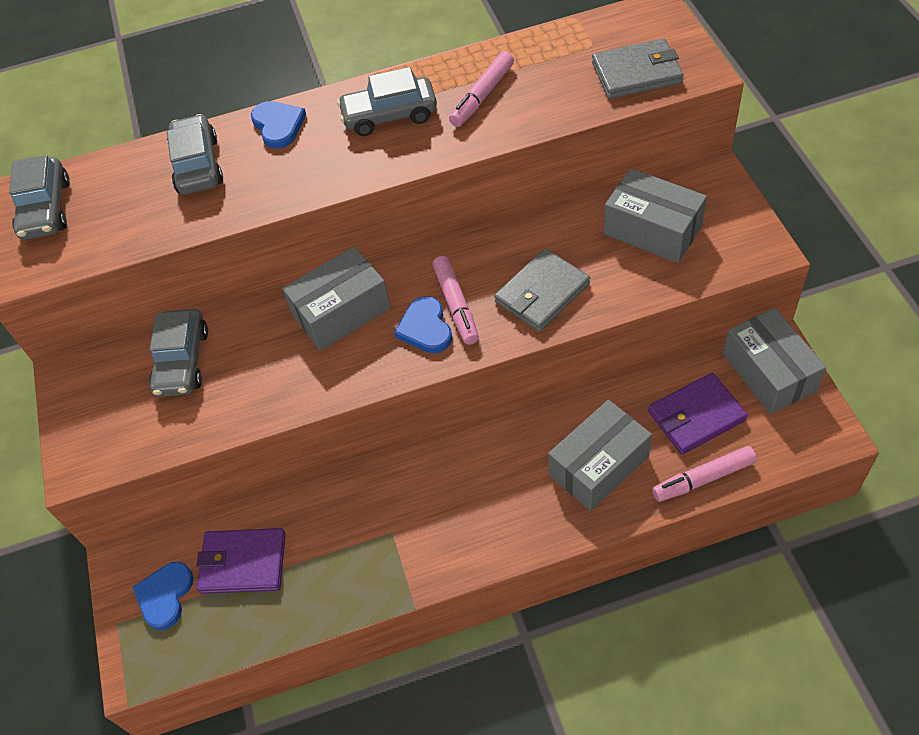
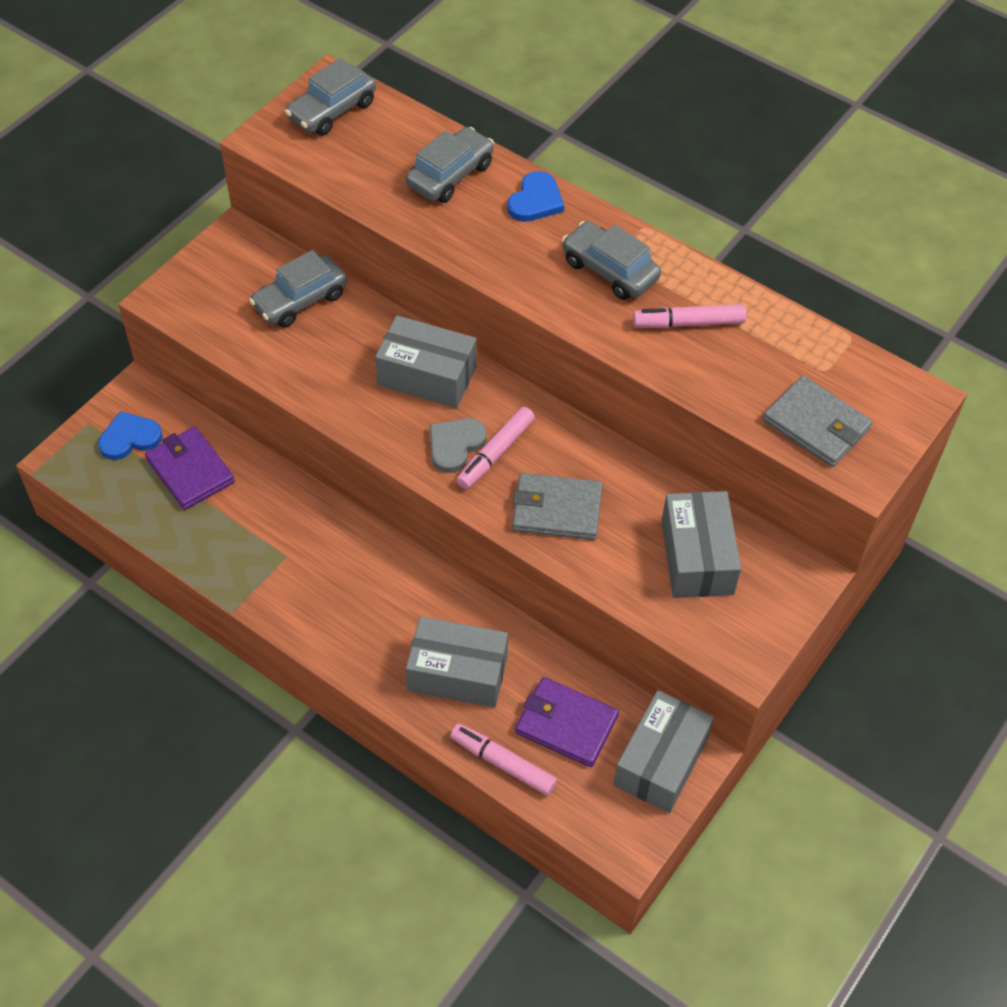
camera: 45 degrees right, 0 degrees up
blue heart [394,296,452,353] -> grey heart [430,418,487,473]

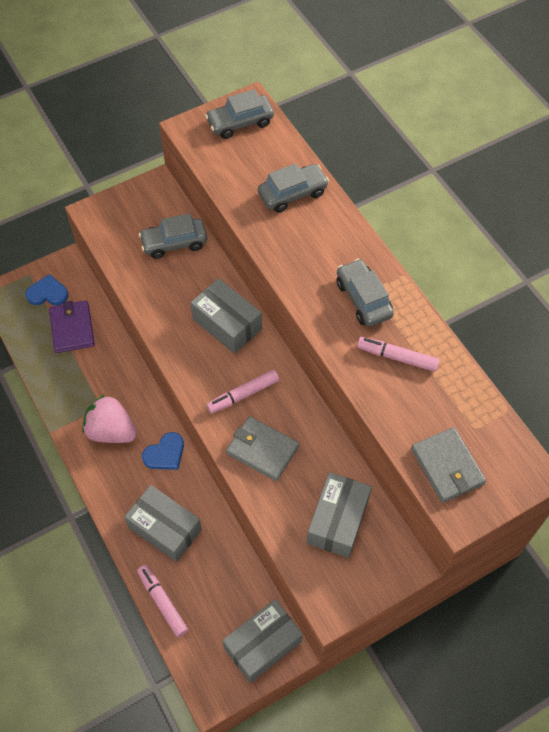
camera: 25 degrees right, 5 degrees up
grey heart [430,418,487,473] -> none
blue heart [507,171,564,222] -> blue heart moved to [142,432,184,470]
purple wallet [515,677,619,767] -> none
none -> pink strawberry [82,394,137,443]

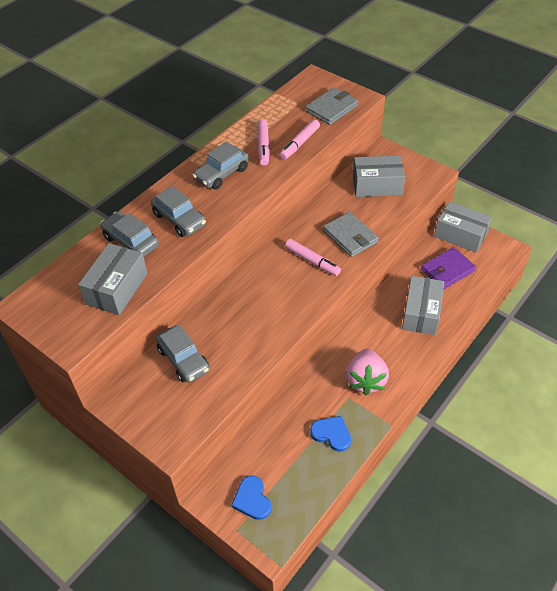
camera: 110 degrees left, 10 degrees down
purple wallet [49,300,95,353] -> purple wallet moved to [421,247,476,289]
pink marker [137,565,188,637] -> pink marker moved to [279,119,320,160]
blue heart [142,432,184,470] -> blue heart moved to [310,416,351,452]
grey box [190,278,262,354] -> grey box moved to [78,243,148,315]
grey car [205,89,274,139] -> grey car moved to [151,186,206,237]
grey wallet [226,416,299,481] -> grey wallet turned 45 degrees counterclockwise [323,212,379,257]

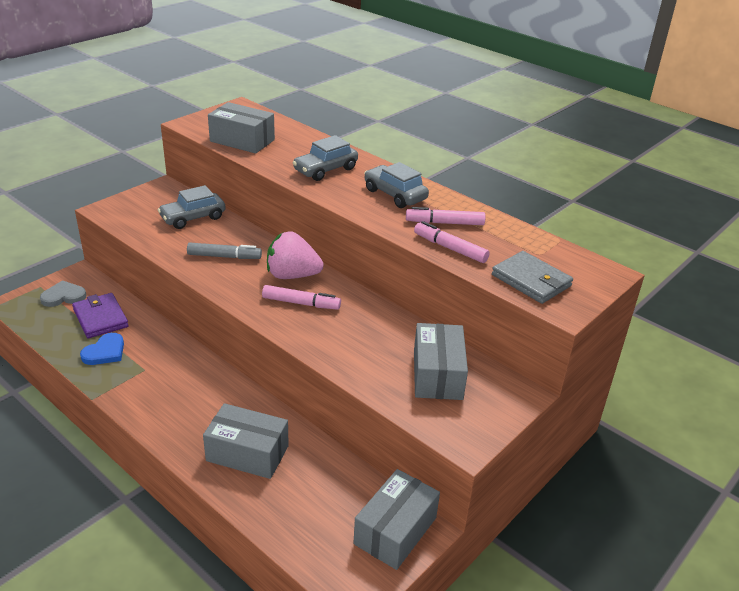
camera: 90 degrees right, 15 degrees down
grey car [100,212,159,257] -> none
blue heart [231,475,271,520] -> grey heart [40,280,87,307]
pink marker [285,239,341,276] -> pink marker turned 120 degrees counterclockwise [262,285,341,310]
grey wallet [323,212,379,257] -> none
pink strawberry [346,349,389,395] -> pink strawberry moved to [267,232,324,279]
purple wallet [421,247,476,289] -> purple wallet moved to [72,293,129,338]
none -> grey marker [187,243,262,259]

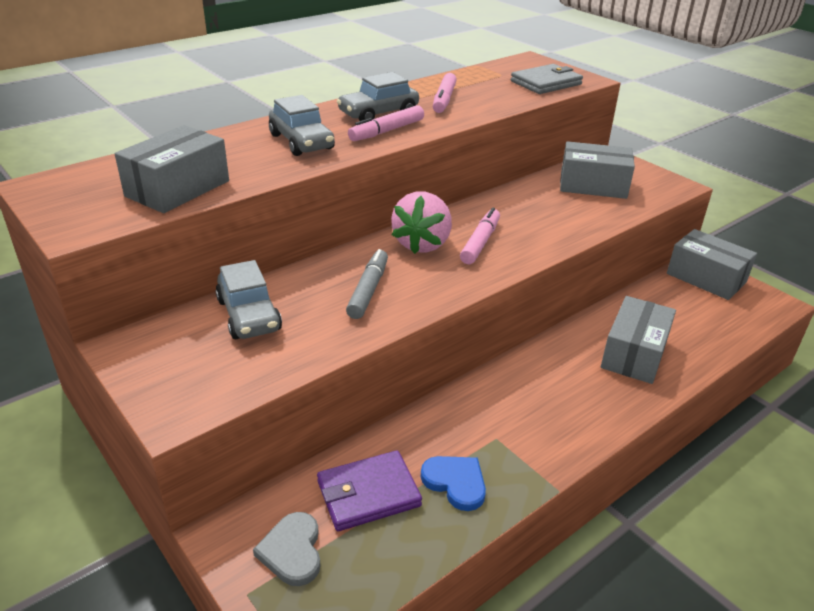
camera: 80 degrees left, 0 degrees up
pink marker [414,221,490,263] -> pink marker moved to [348,105,424,141]

